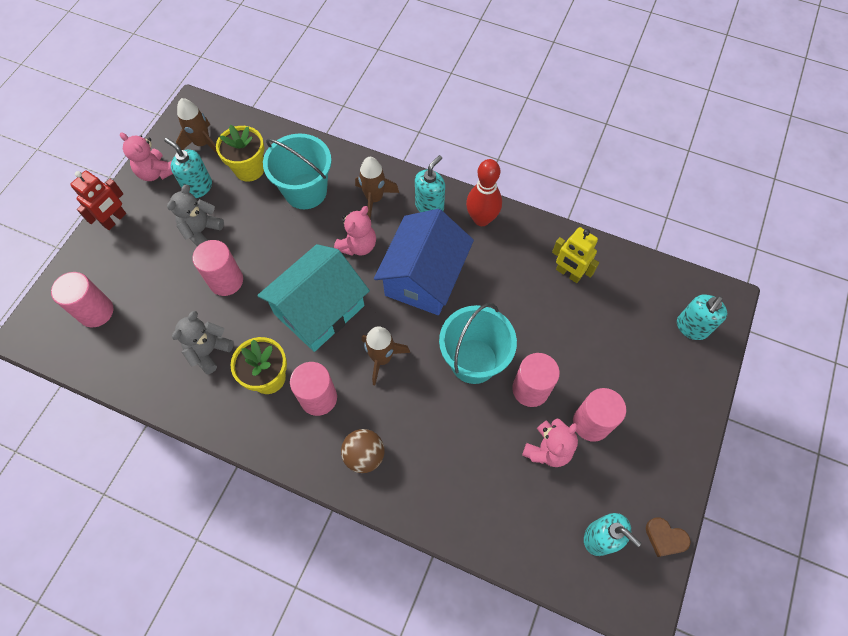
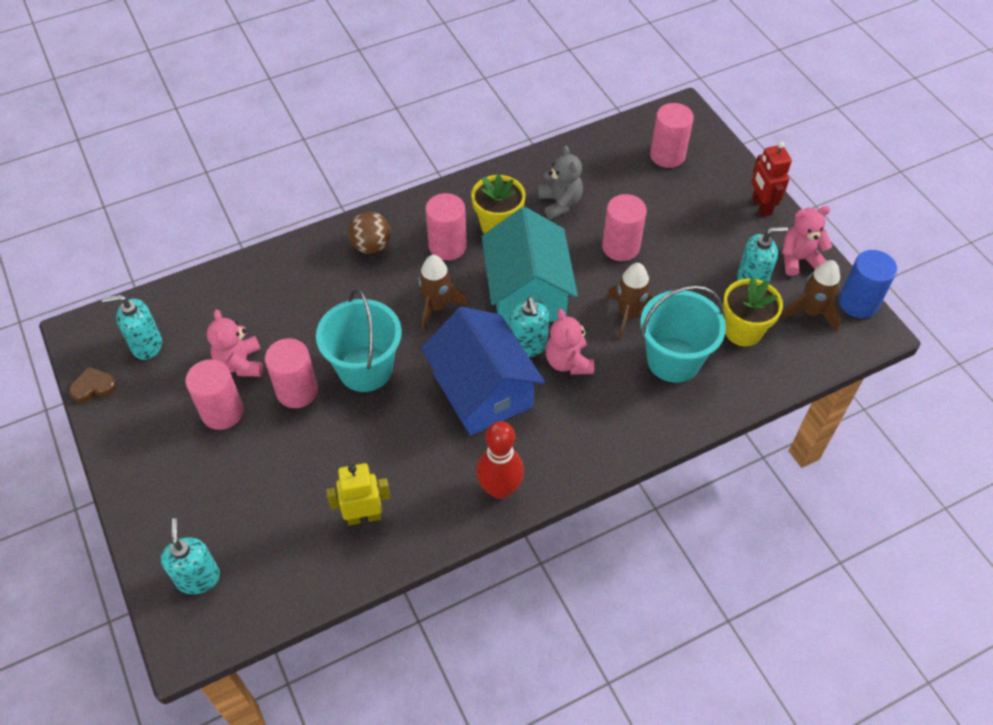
camera: 130 degrees right, 10 degrees down
grey teddy bear [167,185,224,246] -> none
brown rocket [355,157,399,219] -> brown rocket moved to [607,263,655,339]
turquoise soap dispenser [415,155,445,212] -> turquoise soap dispenser moved to [509,297,549,357]
none -> blue cylinder [839,250,897,318]

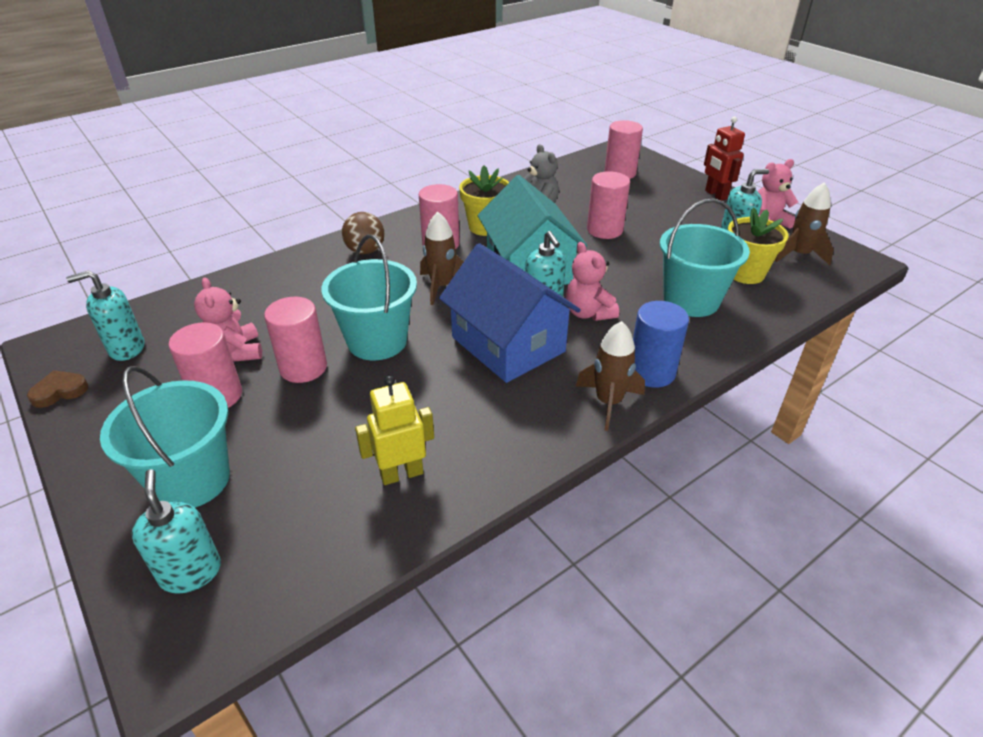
camera: 10 degrees left, 15 degrees down
red bowling pin [476,421,524,499] -> none
brown rocket [607,263,655,339] -> brown rocket moved to [576,321,645,431]
blue cylinder [839,250,897,318] -> blue cylinder moved to [633,301,689,388]
none -> turquoise bucket [100,366,230,508]

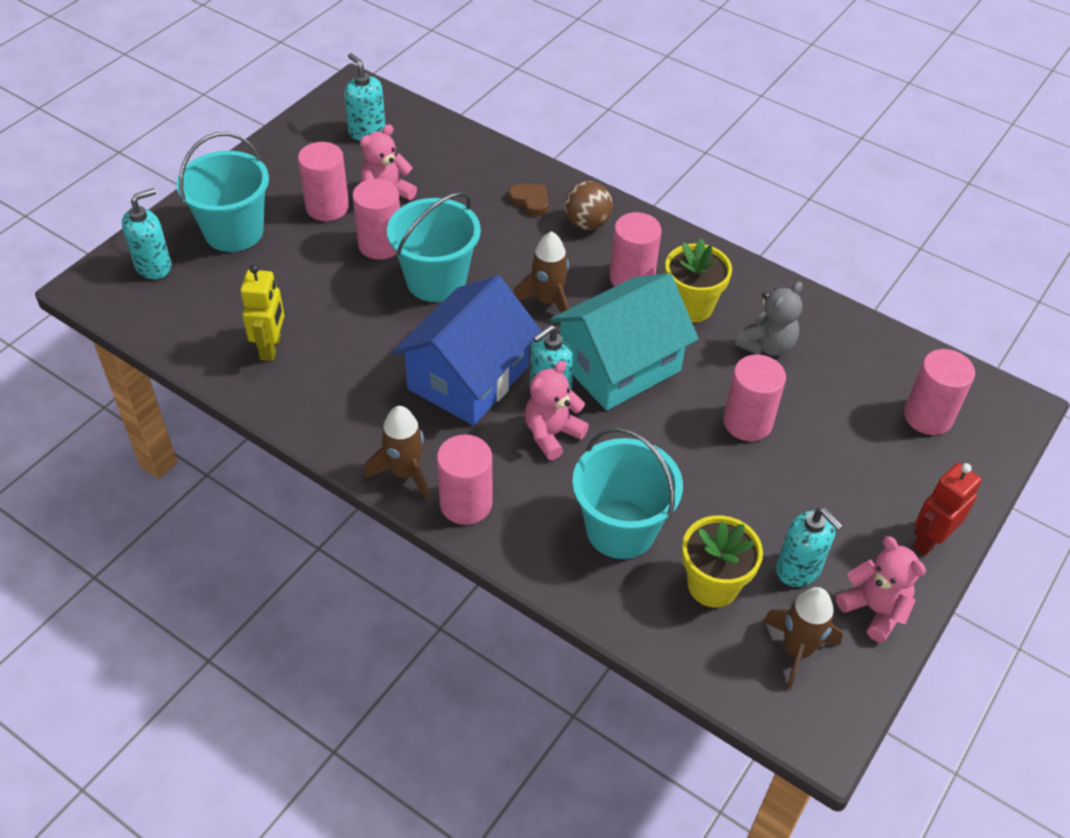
camera: 70 degrees right, 10 degrees up
brown heart [27,370,89,408] -> brown heart moved to [509,184,549,216]
yellow robot [355,375,434,485] -> yellow robot turned 45 degrees clockwise [240,265,284,361]
blue cylinder [633,301,689,388] -> pink cylinder [437,435,492,525]

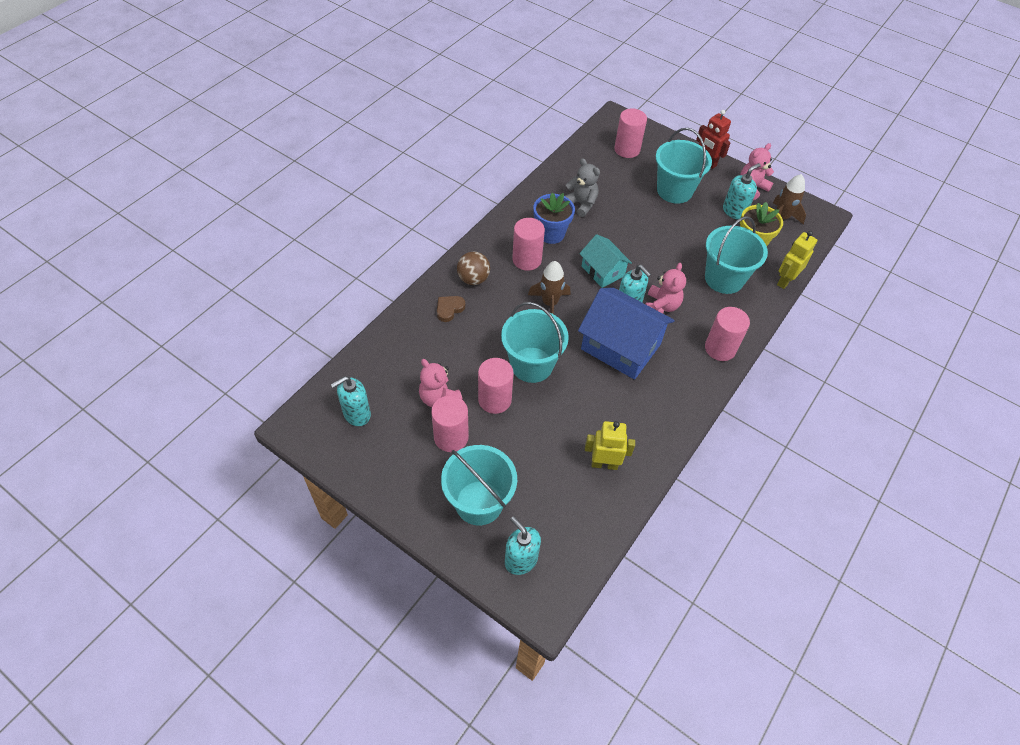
camera: 90 degrees left, 5 degrees up
brown rocket [364,406,430,501] -> none
pink teddy bear [525,361,589,460] -> pink teddy bear turned 120 degrees counterclockwise [645,263,686,313]
turquoise house [550,273,699,411] -> turquoise house [579,234,632,288], size x0.58
yellow flower pot [665,238,732,323] -> blue flower pot [534,193,575,244]
pink cylinder [723,355,786,441] -> none
none -> turquoise bucket [656,128,712,204]
none -> yellow robot [777,231,817,289]

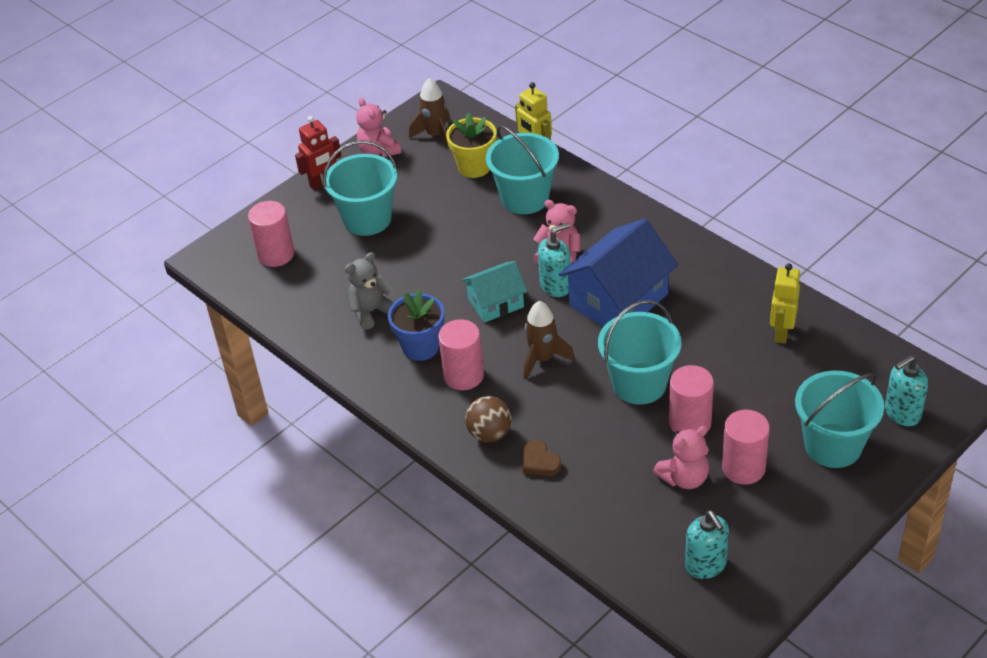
camera: 75 degrees left, 10 degrees down
pink cylinder [705,307,750,361] -> none
turquoise soap dispenser [723,163,761,219] -> none

